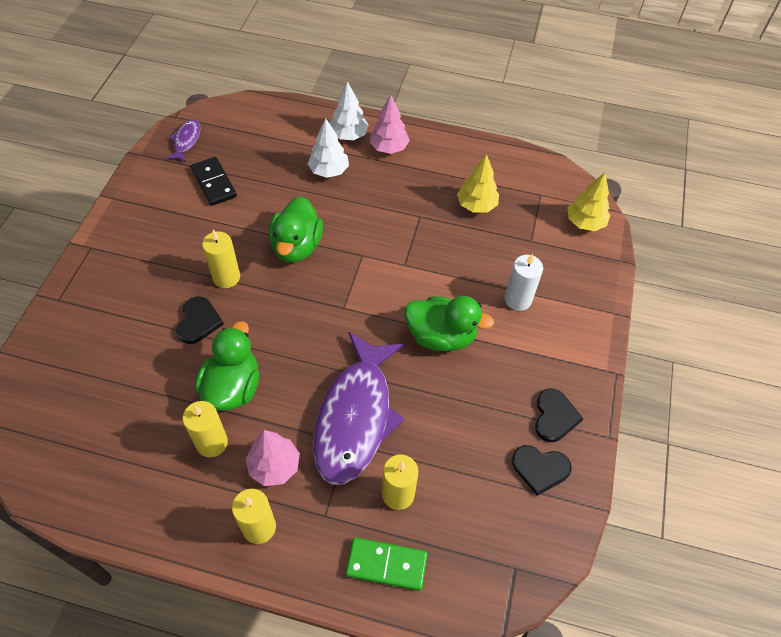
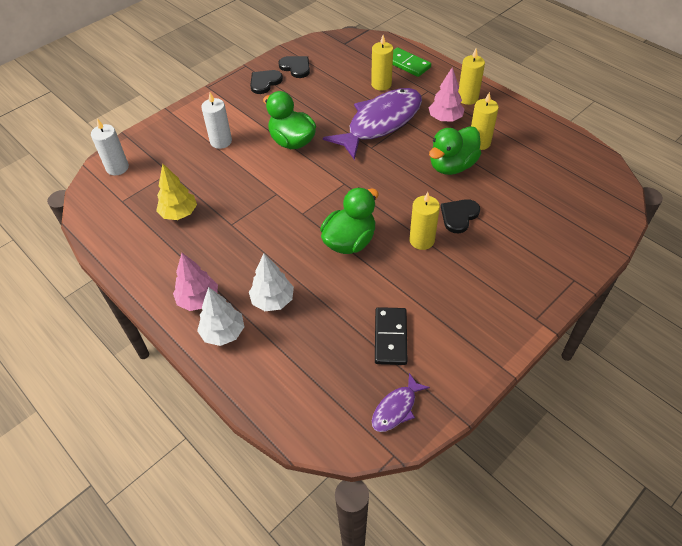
camera: 145 degrees left, 5 degrees down
yellow tree [567,172,610,231] -> white candle [91,119,129,176]

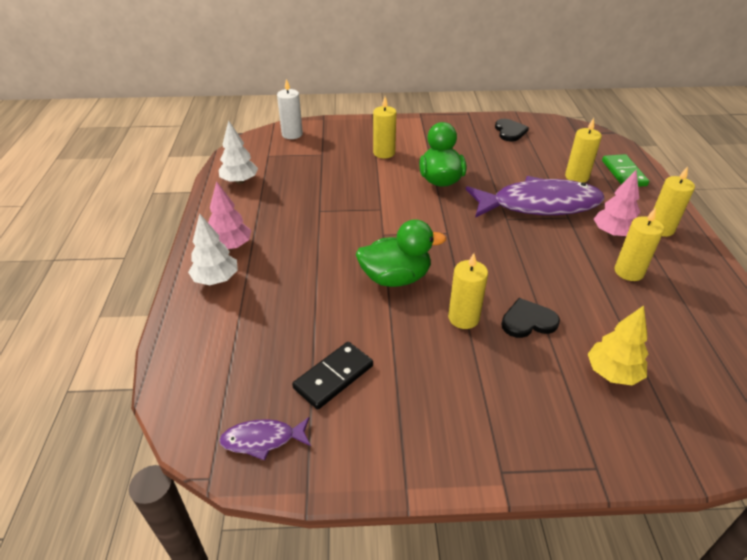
camera: 40 degrees right, 10 degrees down
yellow tree [156,164,197,220] -> yellow tree moved to [588,305,648,386]
white candle [201,93,232,149] -> yellow candle [373,97,396,159]
white tree [249,253,294,311] -> white tree moved to [219,120,258,184]
black heart [250,70,283,94] -> none
green duck [429,126,481,175] -> none

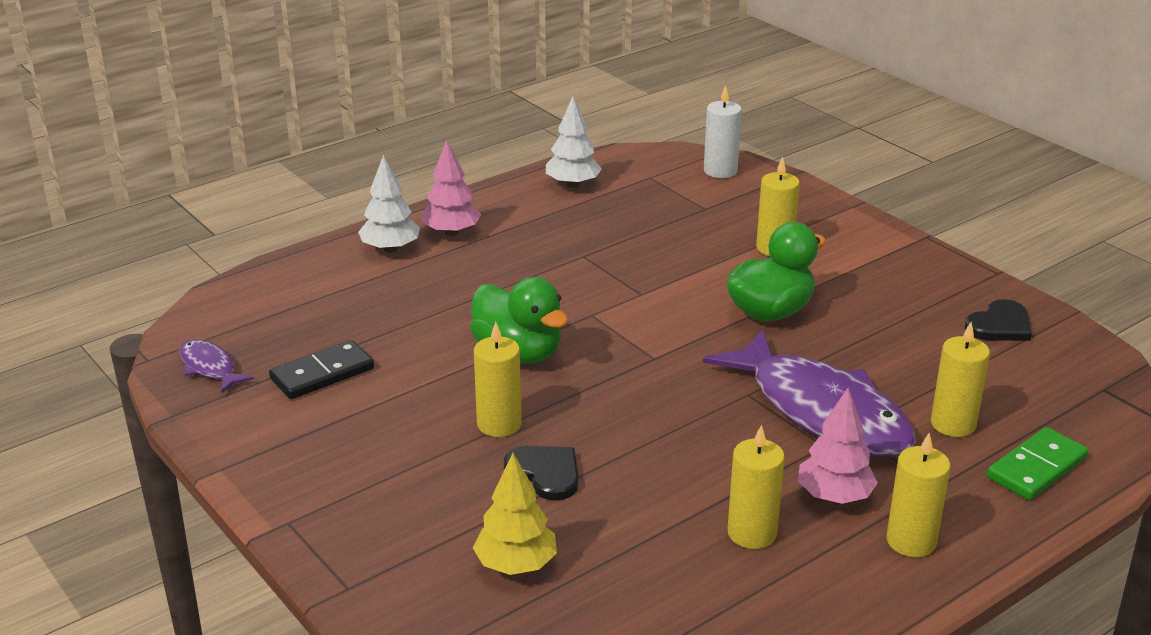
camera: 55 degrees right, 10 degrees down
black domino [292,342,373,410] -> black domino turned 45 degrees counterclockwise [269,340,374,399]

